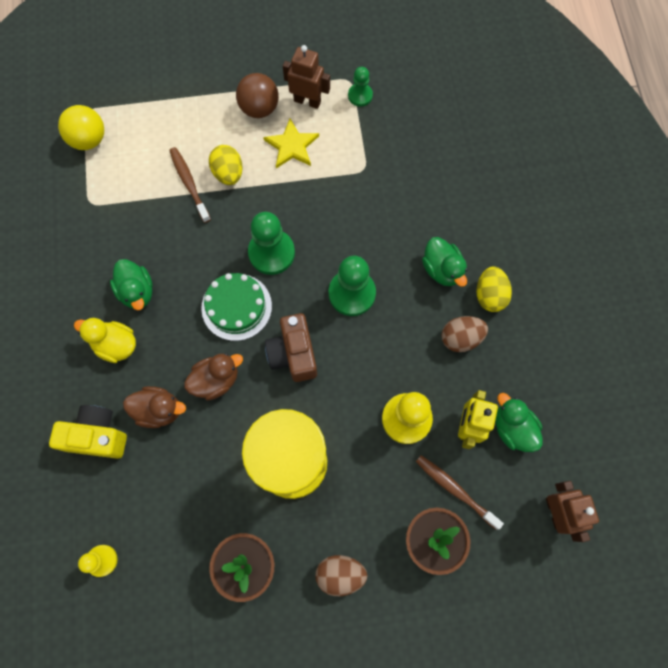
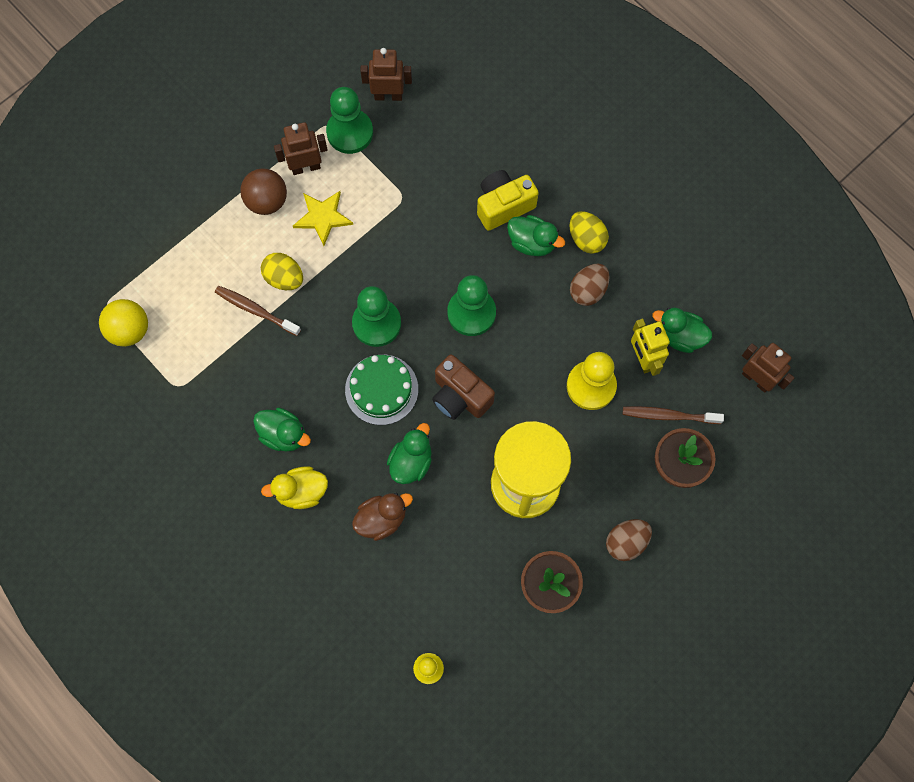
camera: 35 degrees left, 0 degrees up
yellow camera [49,405,127,459] -> yellow camera moved to [477,170,539,231]
brown duck [184,353,243,400] -> green duck [387,423,432,484]
green pawn [348,67,373,107] -> green pawn [326,87,373,154], size x1.75
none -> brown robot [360,48,412,101]

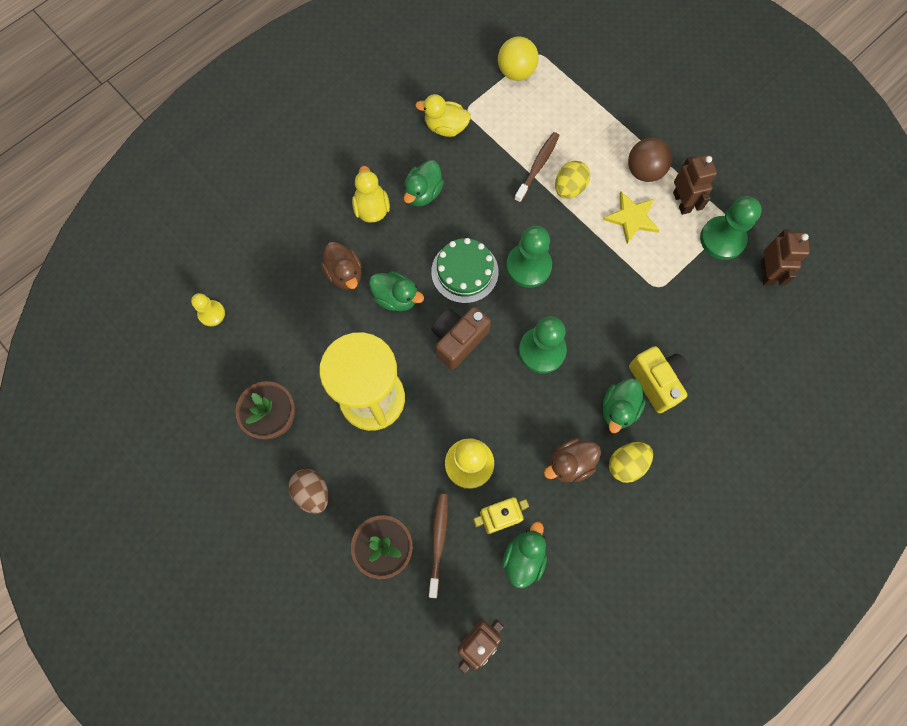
camera: 90 degrees right, 0 degrees up
brown egg [570,264,610,306] -> brown duck [544,438,601,482]
none -> yellow duck [415,94,471,137]

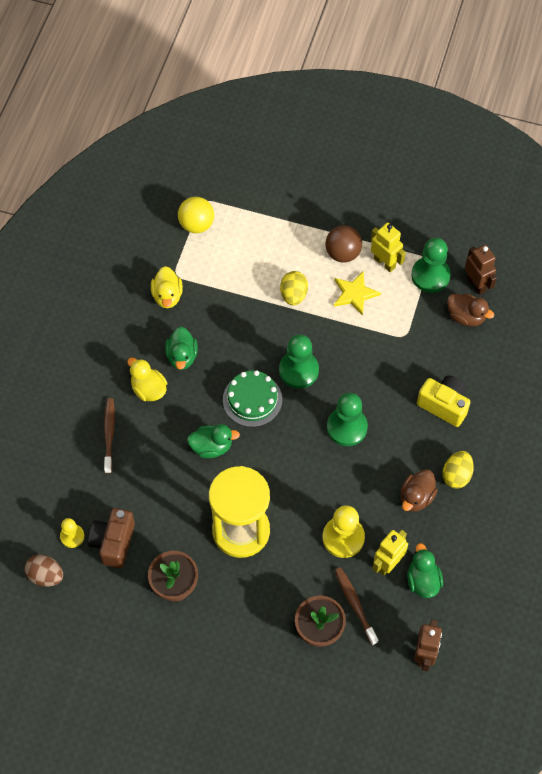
camera: 30 degrees left, 10 degrees down
brown egg [288,469,328,514] -> brown egg moved to [24,554,63,587]
brown duck [321,242,362,290] -> brown duck moved to [447,293,494,327]
yellow duck [415,94,471,137] -> yellow duck turned 75 degrees counterclockwise [151,266,183,308]
brown camera [431,307,491,370] -> brown camera moved to [88,508,135,568]
brown toothbrush [514,132,560,203] -> brown toothbrush moved to [104,398,115,474]
green duck [603,378,646,433] -> none
brown robot [673,155,717,215] -> yellow robot [371,223,406,272]

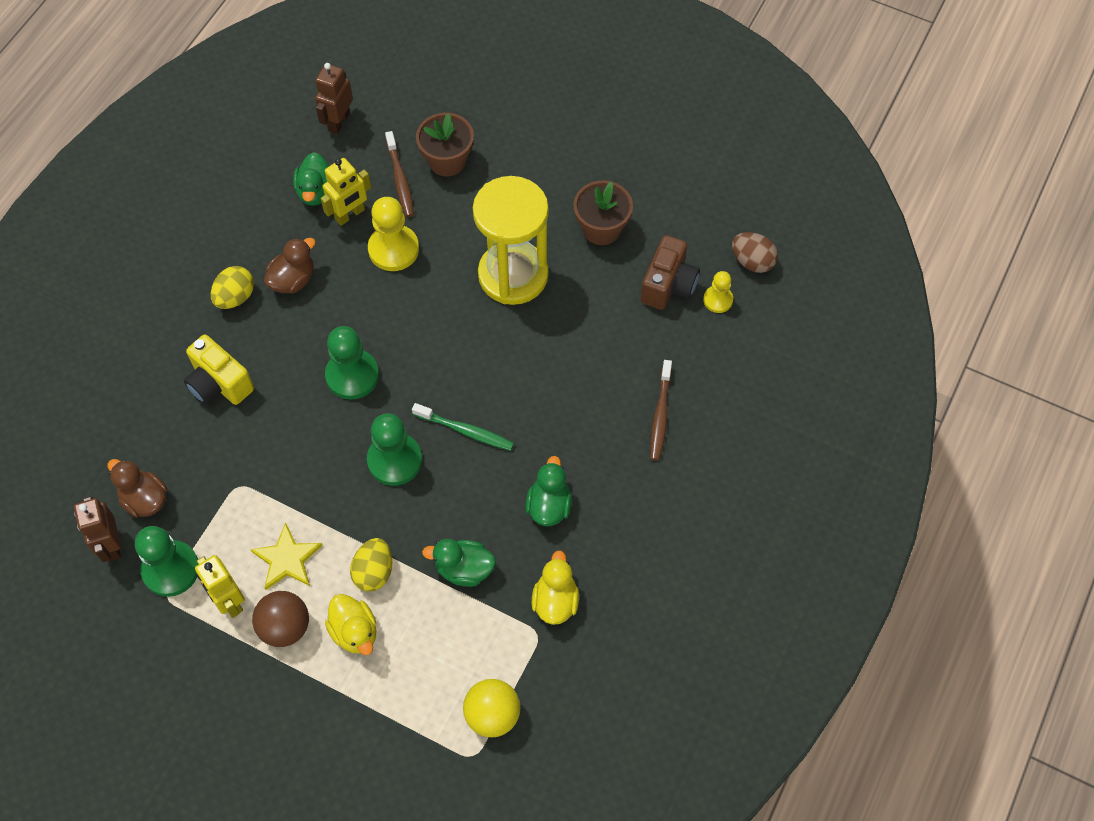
camera: 170 degrees left, 0 degrees up
yellow duck [127,357,167,401] -> yellow duck moved to [325,594,377,655]
green duck [187,424,240,458] -> green duck moved to [422,539,496,587]
green cake [223,370,282,427] -> green toothbrush [412,403,514,451]

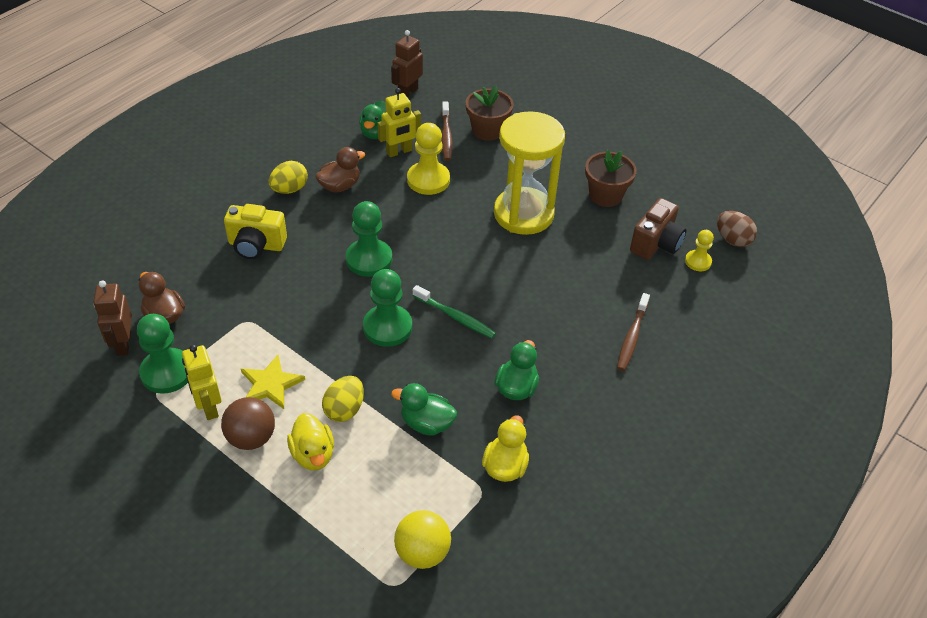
camera: 10 degrees right, 15 degrees down
yellow camera [184,334,254,405] -> yellow camera turned 45 degrees counterclockwise [224,204,287,259]

